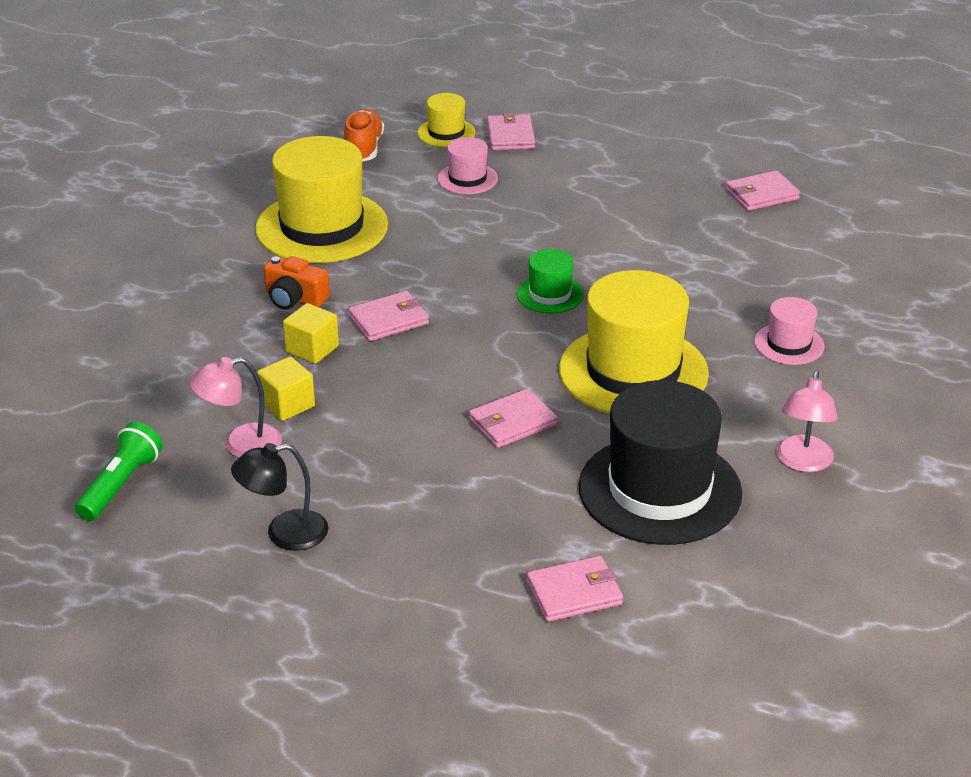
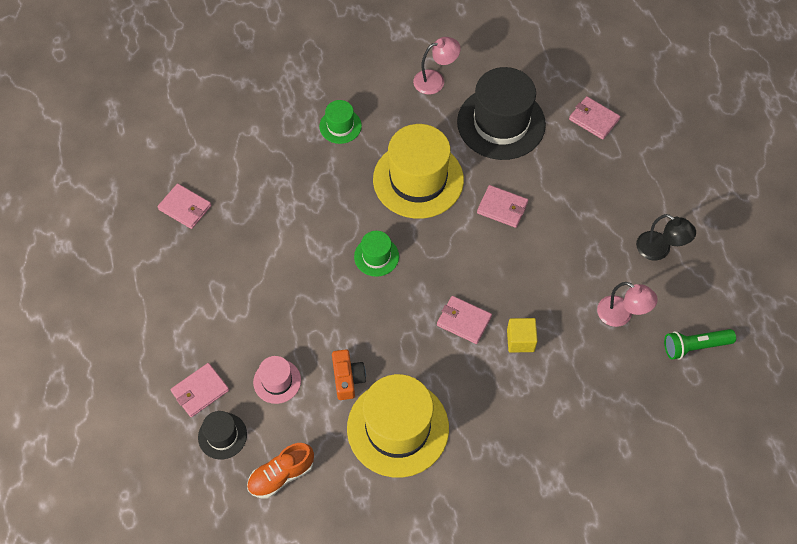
camera: 125 degrees left, 25 degrees up
yellow cube [257,357,315,421] -> none
orange camera [264,256,330,310] -> orange camera moved to [332,349,366,400]
yellow hat [417,93,475,147] -> black hat [198,411,247,460]
pink hat [754,297,825,365] -> green hat [319,100,362,144]

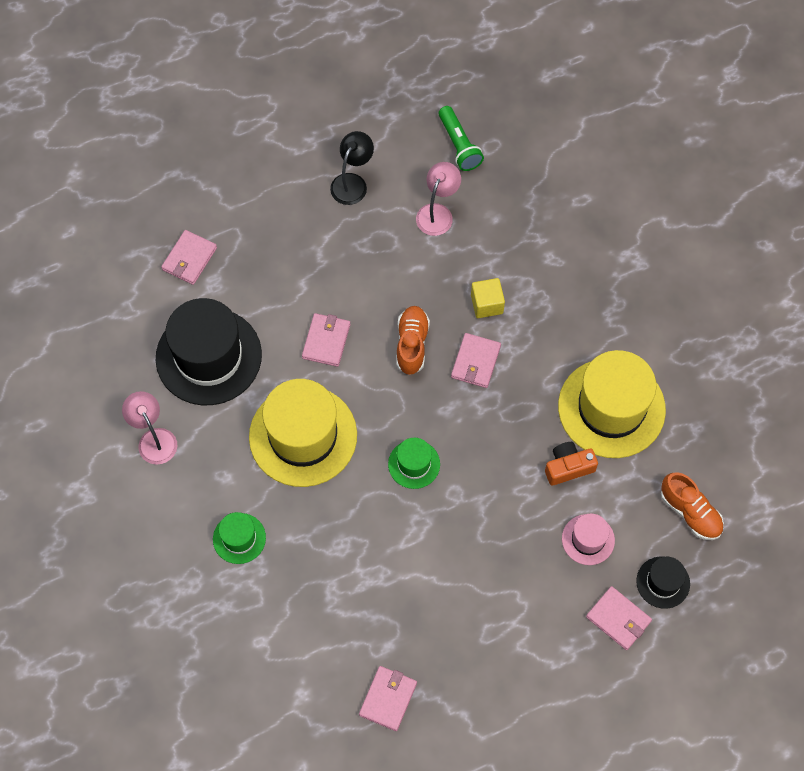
camera: 100 degrees left, 5 degrees up
none -> orange shoe [396,306,430,375]

